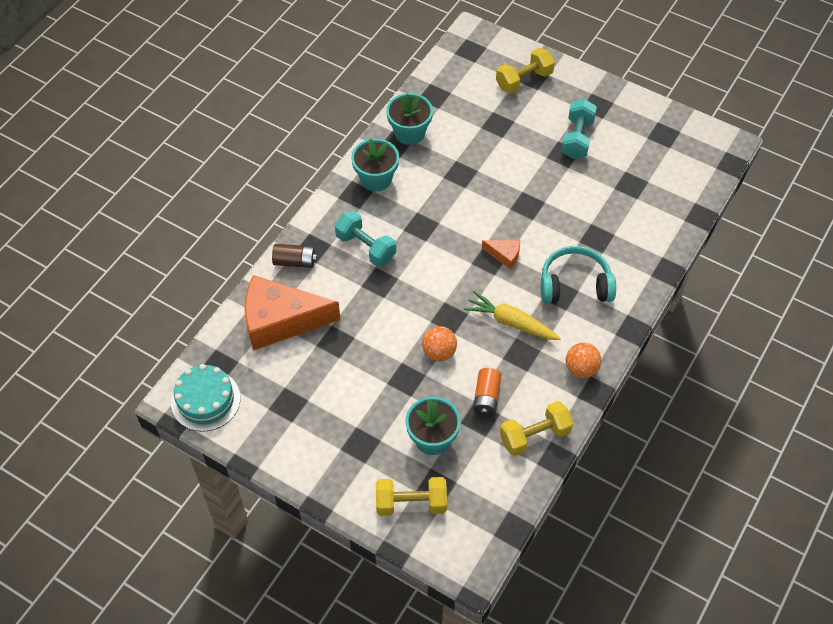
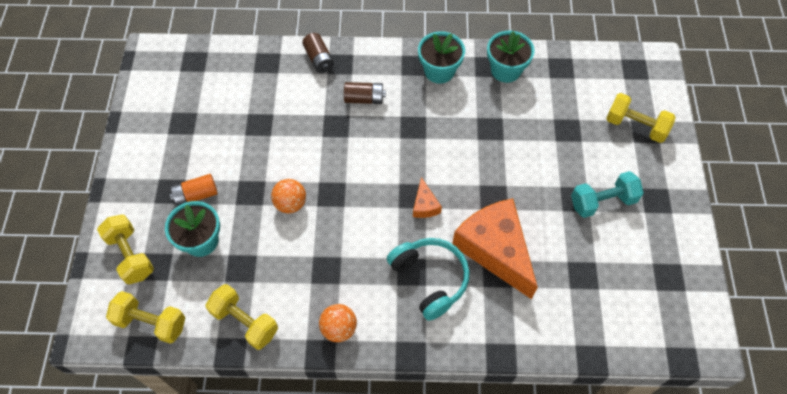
camera: 60 degrees right, 5 degrees up
turquoise cake [171,364,241,432] -> none
orange cheese [245,275,340,351] -> orange cheese moved to [452,198,538,299]
turquoise dumbbell [335,211,396,267] -> brown battery [344,82,386,104]
yellow carrot [464,291,561,340] -> none
orange battery [473,368,501,416] -> orange battery moved to [170,174,218,206]
none -> yellow dumbbell [106,291,186,344]

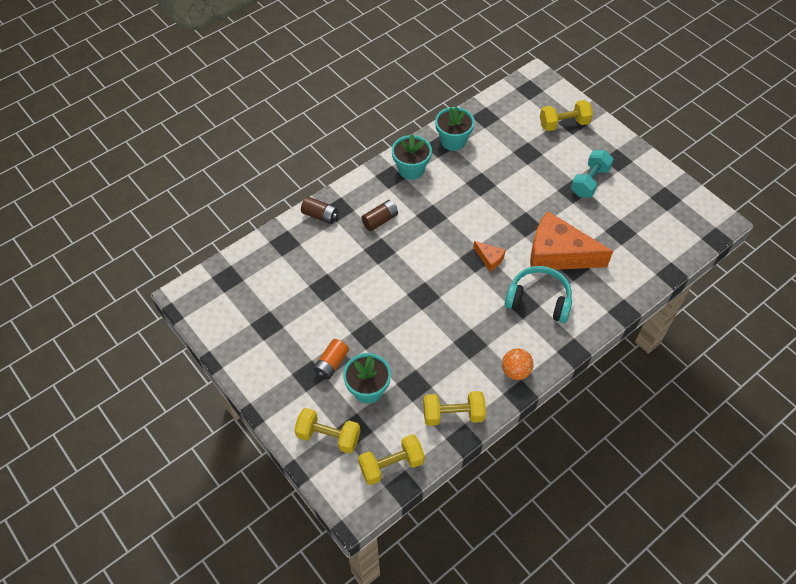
camera: 40 degrees left, 5 degrees down
orange ball [271,179,306,213] -> none

